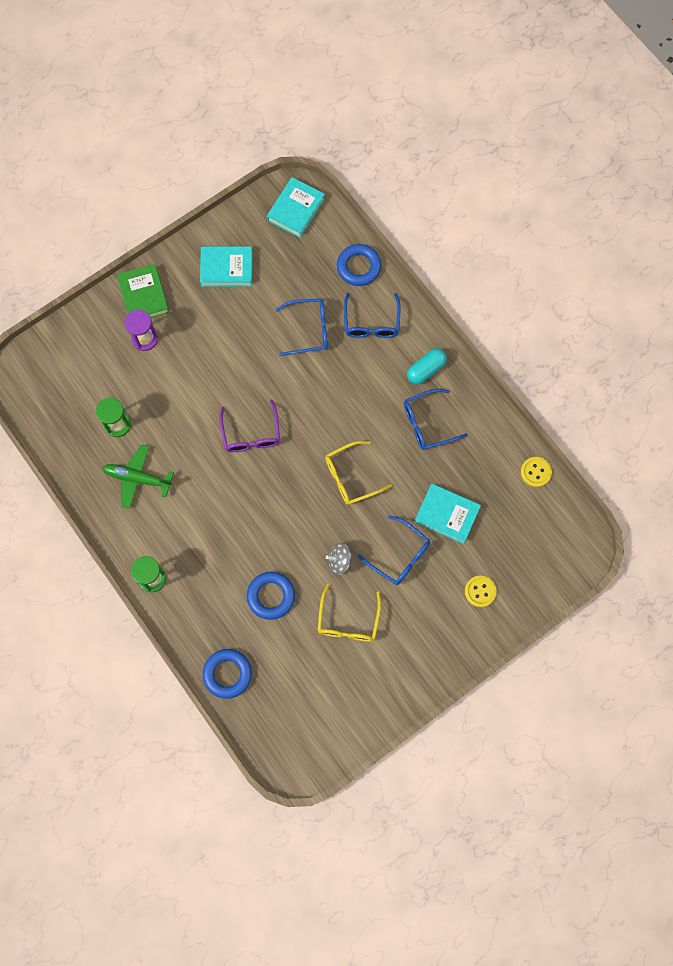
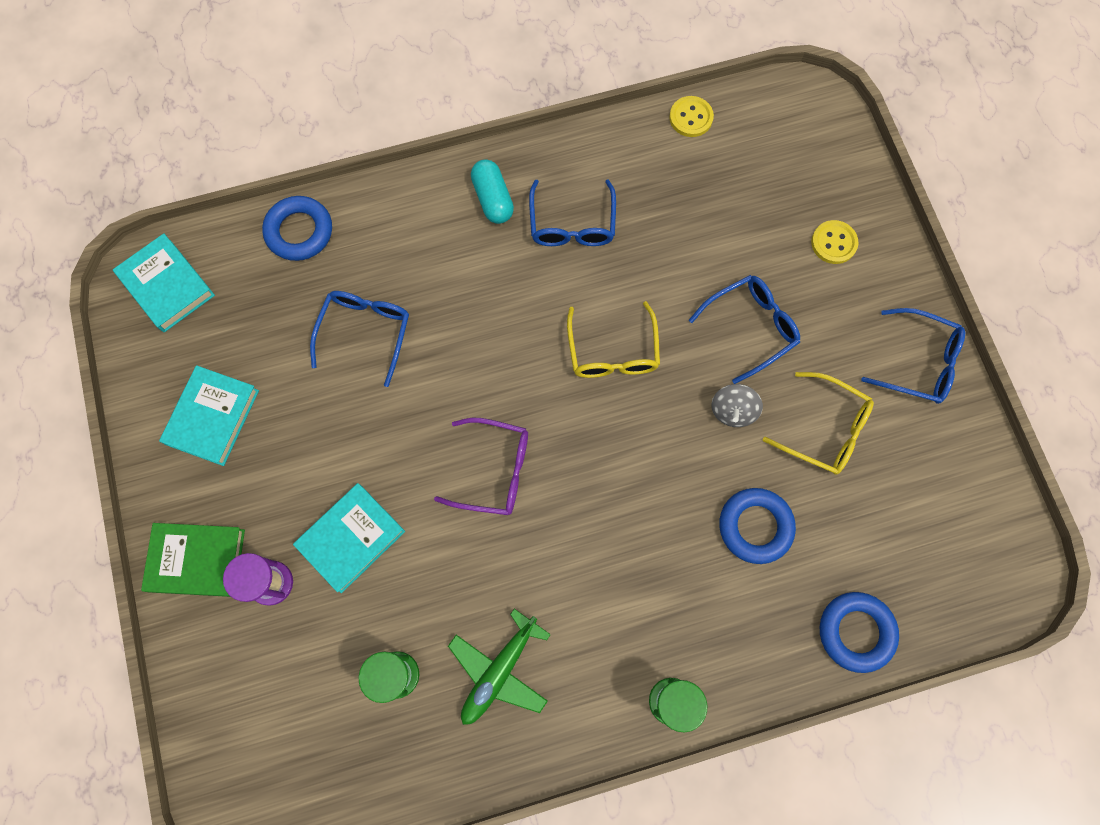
camera: 70 degrees left, 0 degrees up
blue glasses [344,293,401,338] -> blue glasses moved to [861,308,965,404]
turquoise book [414,484,481,544] -> turquoise book moved to [293,483,405,593]

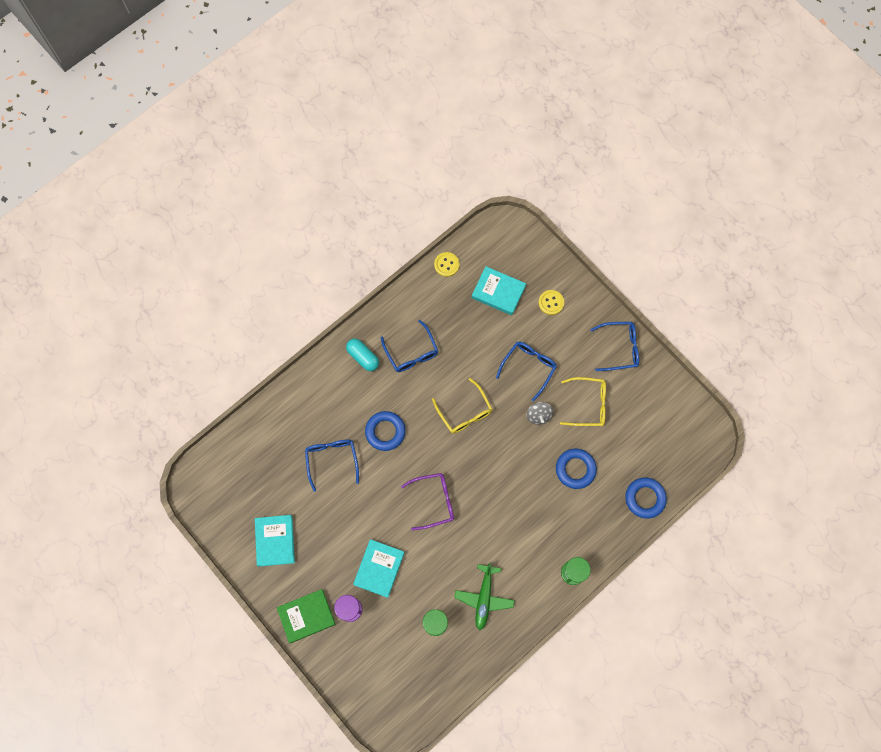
camera: 25 degrees left, 0 degrees up
turquoise book [113,233,215,332] -> turquoise book moved to [472,266,526,315]
blue ring [262,196,332,261] -> blue ring moved to [365,411,406,451]

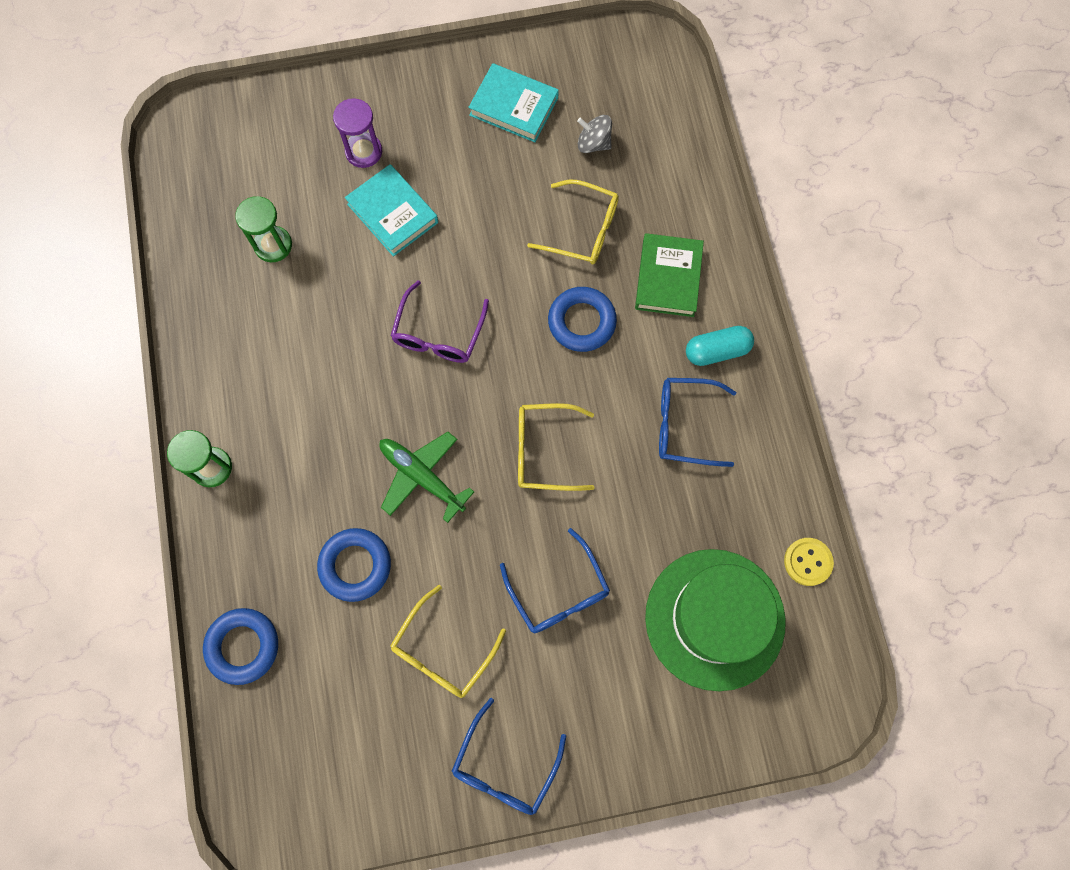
camera: 120 degrees right, 0 degrees up
green book [277,589,335,643] -> green book moved to [635,233,704,317]
blue glasses [305,440,359,492] -> yellow glasses [527,180,619,265]
green plane [454,563,515,630] -> green plane moved to [379,432,474,523]
turquoise book [472,266,526,315] -> green hat [645,549,786,691]
grey spinning top [527,402,554,425] -> grey spinning top moved to [577,115,612,153]
yellow button [538,290,564,315] -> none

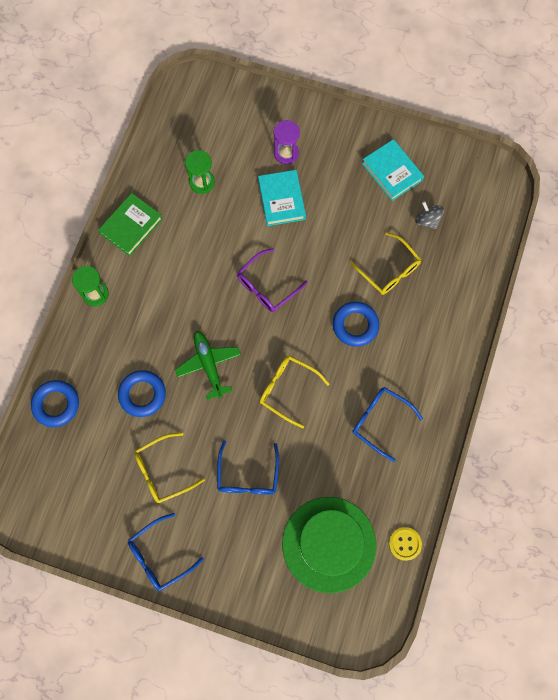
camera: 30 degrees right, 0 degrees up
green book [635,233,704,317] -> green book moved to [98,193,163,256]
turquoise capsule [686,326,754,366] -> none

